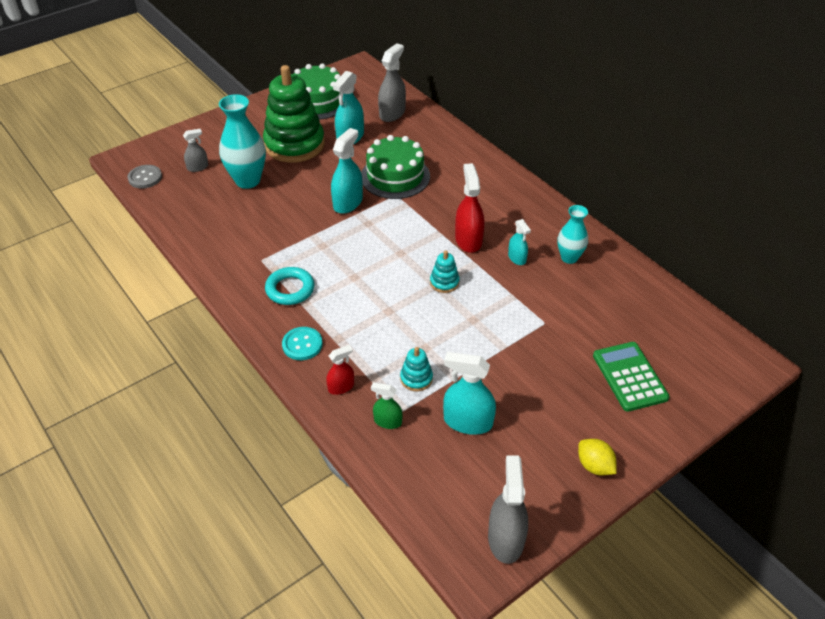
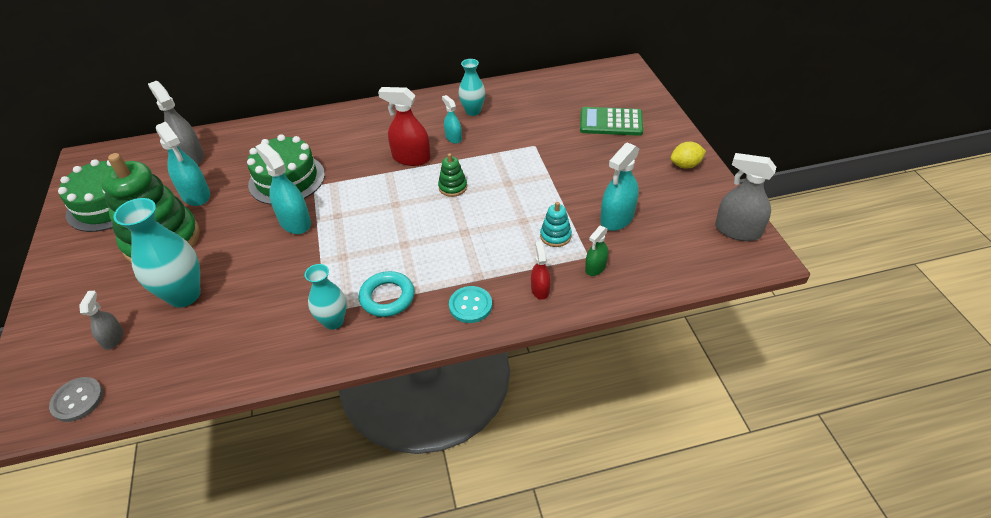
camera: 65 degrees left, 0 degrees up
turquoise stacking toy [430,250,460,293] -> green stacking toy [438,153,467,197]
turquoise spray bottle [508,219,531,265] -> turquoise spray bottle turned 120 degrees counterclockwise [442,95,462,144]
none -> turquoise vase [305,264,347,330]

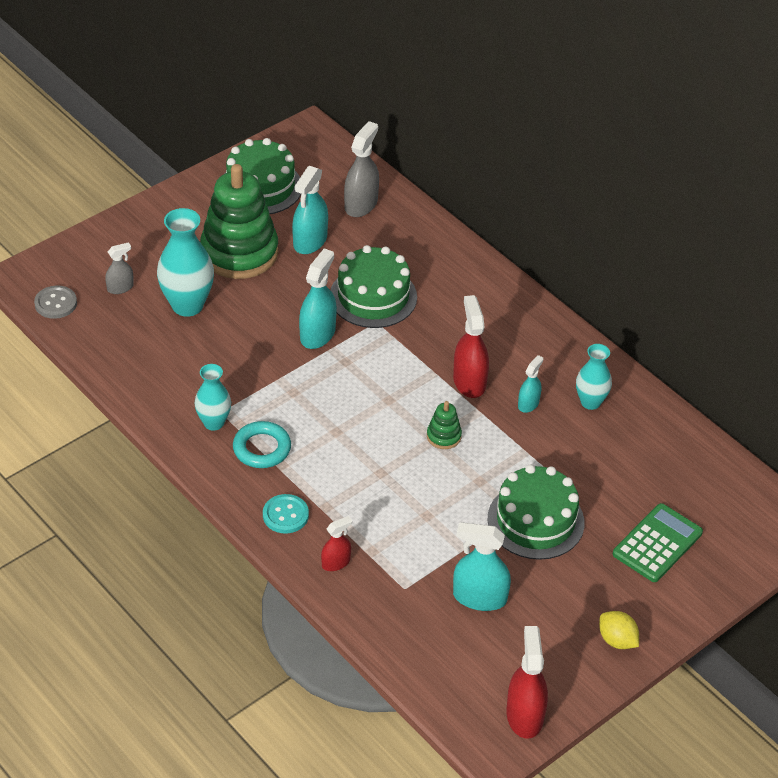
camera: 60 degrees right, 0 degrees up
turquoise stacking toy [540,202,572,247] -> none
green calculator [580,107,643,136] -> green calculator turned 60 degrees clockwise [613,503,703,582]
green spray bottle [585,226,608,276] -> none
grey spray bottle [715,153,776,241] -> red spray bottle [507,626,548,739]
none -> green cake [488,464,584,560]

